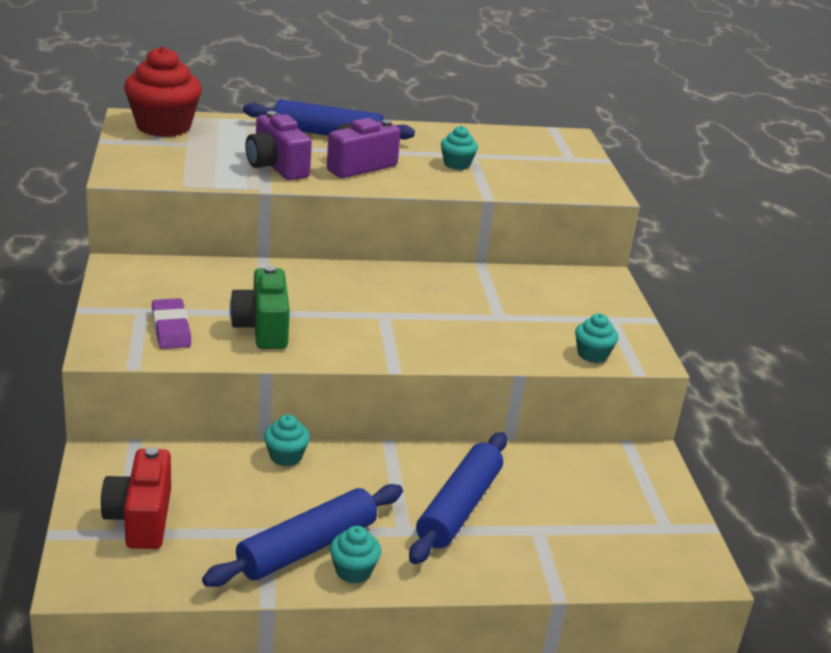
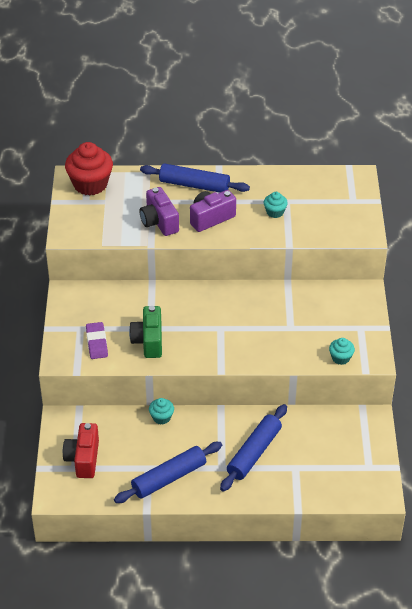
camera: 10 degrees right, 15 degrees up
turquoise cupcake [330,526,381,584] -> none

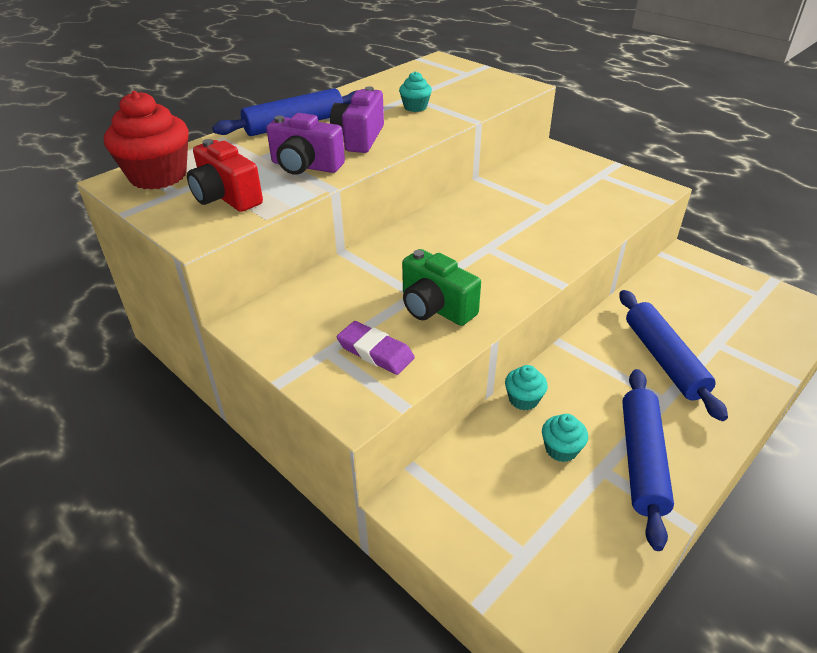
camera: 45 degrees left, 5 degrees down
red camera [63,423,99,478] -> red camera moved to [187,139,263,212]
turquoise cupcake [329,338,355,365] -> turquoise cupcake moved to [542,414,588,462]

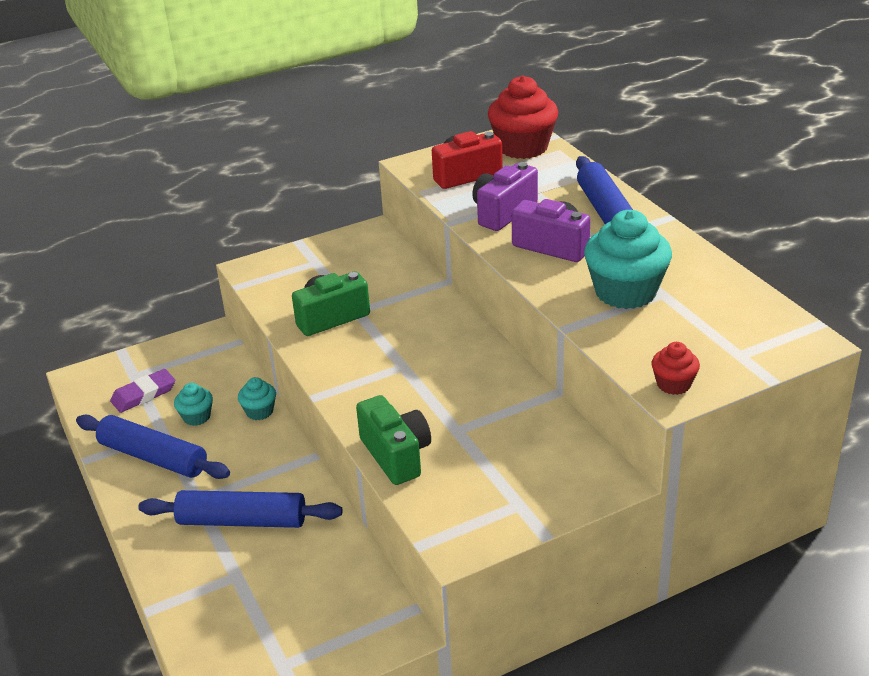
camera: 110 degrees right, 5 degrees down
purple eraser [337,321,415,375] -> purple eraser moved to [110,369,175,413]
turquoise cupcake [399,71,432,112] -> turquoise cupcake [584,210,672,309], size x2.03
none -> green camera [356,395,431,485]
none -> red cupcake [652,342,700,395]

